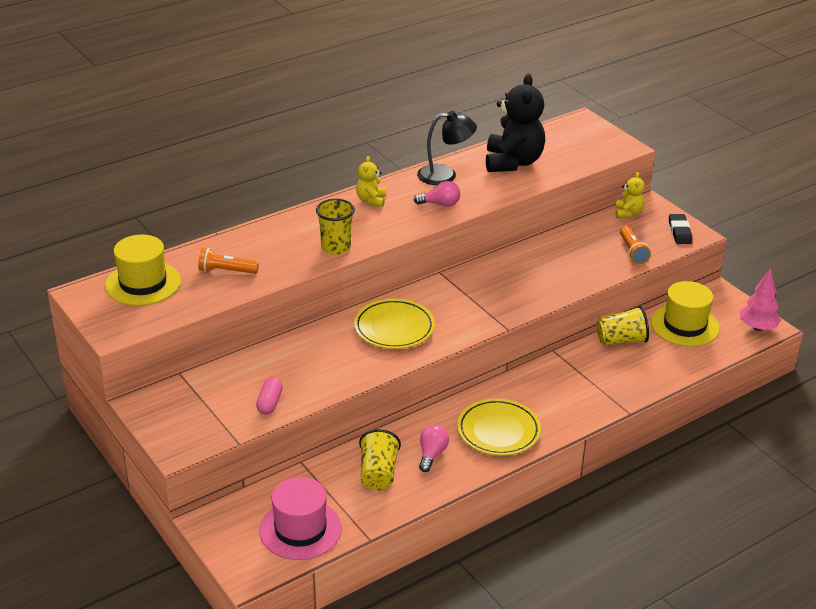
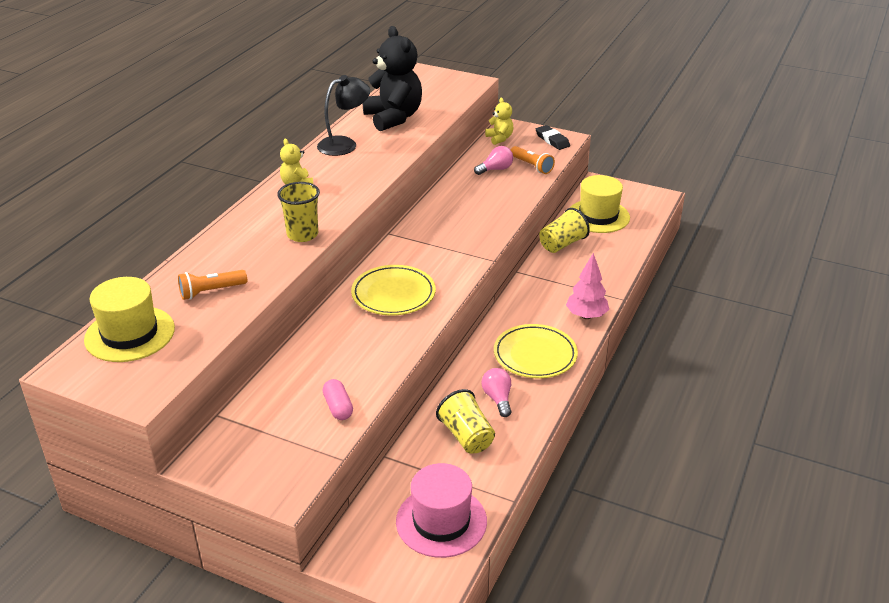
camera: 30 degrees left, 0 degrees up
pink light bulb [414,181,460,207] -> pink light bulb moved to [474,146,513,175]
pink tree [740,268,781,331] -> pink tree moved to [566,253,609,319]

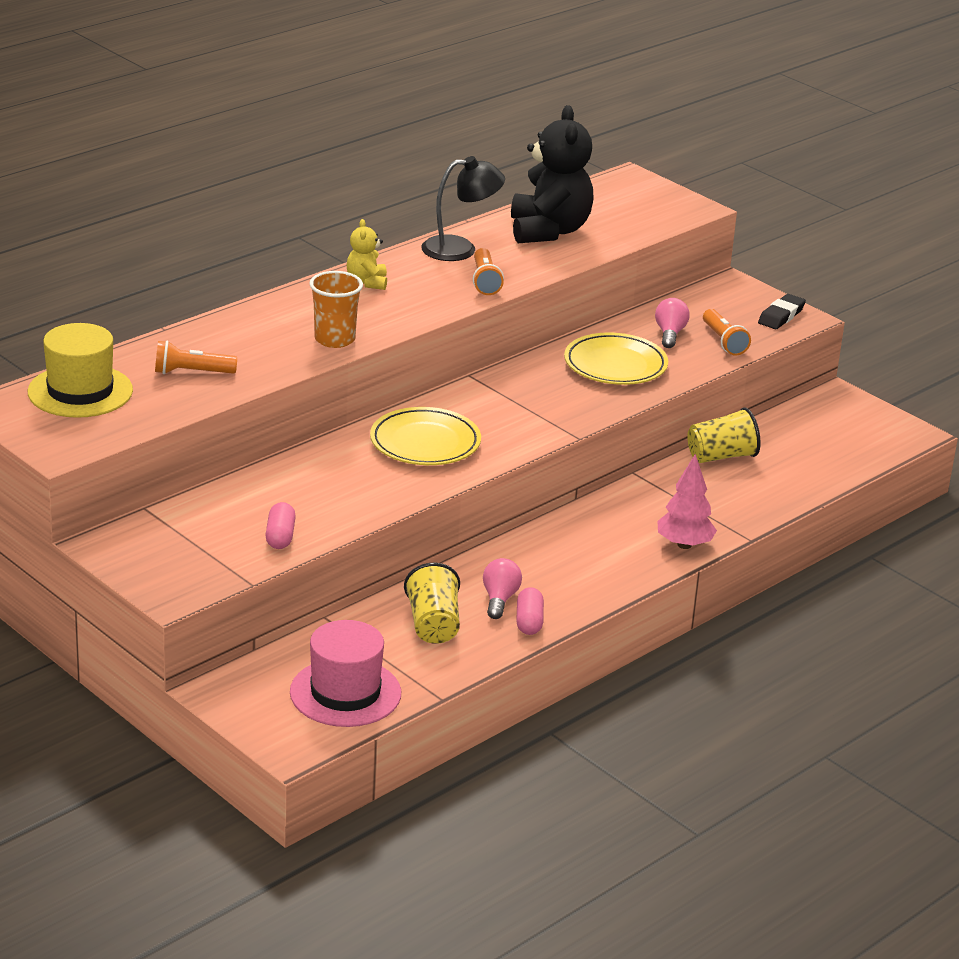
camera: 20 degrees right, 5 degrees down
yellow cup [277,182,320,242] -> orange cup [309,271,363,348]
pink light bulb [474,146,513,175] -> pink light bulb turned 75 degrees counterclockwise [655,298,690,348]
yellow teddy bear [485,98,513,145] -> none
yellow plate [494,324,578,379] -> yellow plate moved to [564,332,668,385]
black eraser [536,125,570,150] -> black eraser turned 45 degrees clockwise [758,294,806,329]
yellow hat [570,175,630,233] -> none
none -> orange flashlight [473,248,504,295]
none -> pink capsule [516,587,544,635]

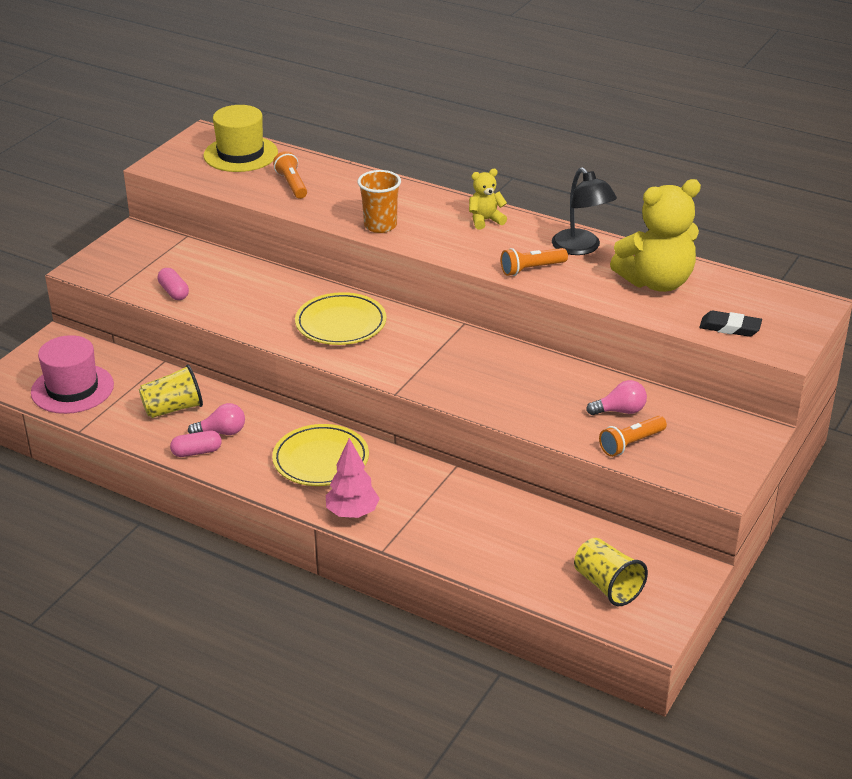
camera: 75 degrees right, 5 degrees up
pink capsule [265,502,296,549] -> pink capsule turned 75 degrees clockwise [157,268,189,300]
black teddy bear [511,105,594,243] -> yellow teddy bear [610,179,701,292]
yellow plate [564,332,668,385] -> yellow plate moved to [272,424,369,486]
yellow cup [687,407,761,463] -> yellow cup moved to [574,538,648,606]
black eraser [758,294,806,329] -> black eraser moved to [699,311,762,337]

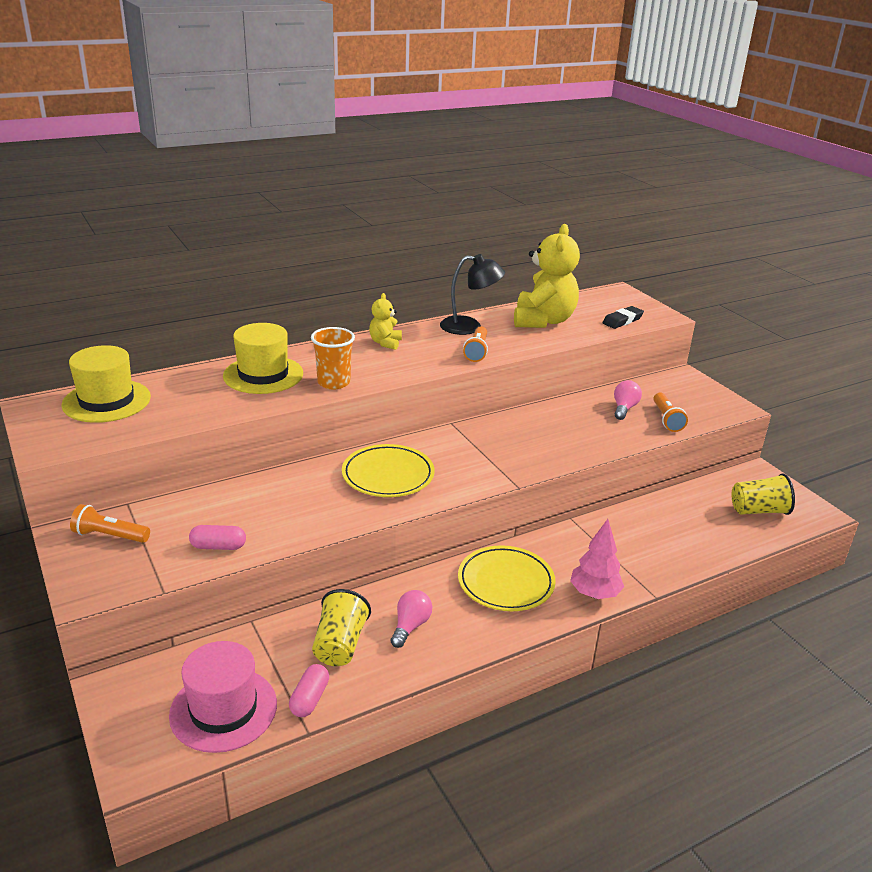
camera: 60 degrees left, 5 degrees down
pink capsule [170,430,222,457] -> pink capsule moved to [289,664,329,717]
orange flashlight [273,151,307,199] -> orange flashlight moved to [70,504,150,543]
none -> yellow hat [223,323,303,394]

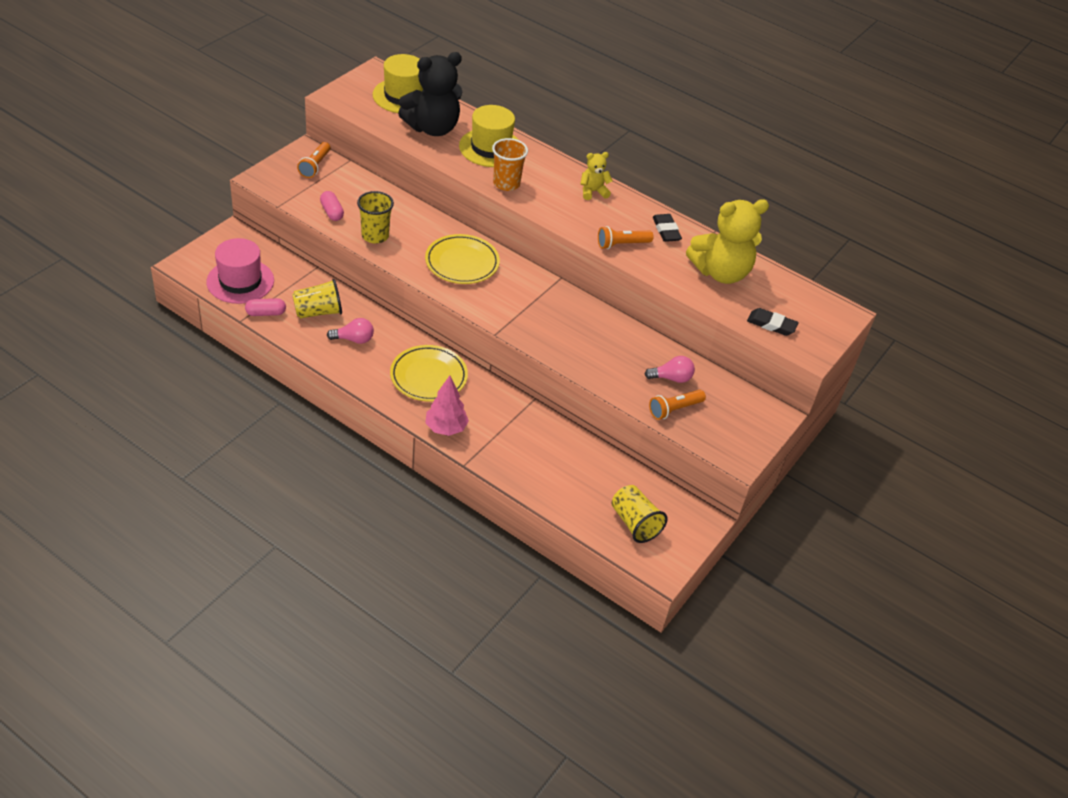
camera: 60 degrees right, 15 degrees up
orange flashlight [70,504,150,543] -> orange flashlight turned 150 degrees counterclockwise [297,142,331,178]
black lamp [440,254,505,335] -> black eraser [653,214,682,242]
none -> yellow cup [357,191,394,244]
none -> black teddy bear [398,52,462,136]

